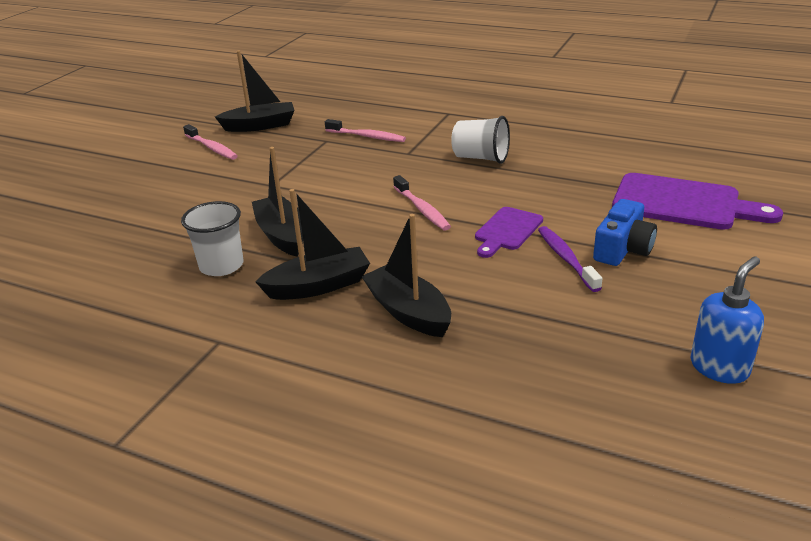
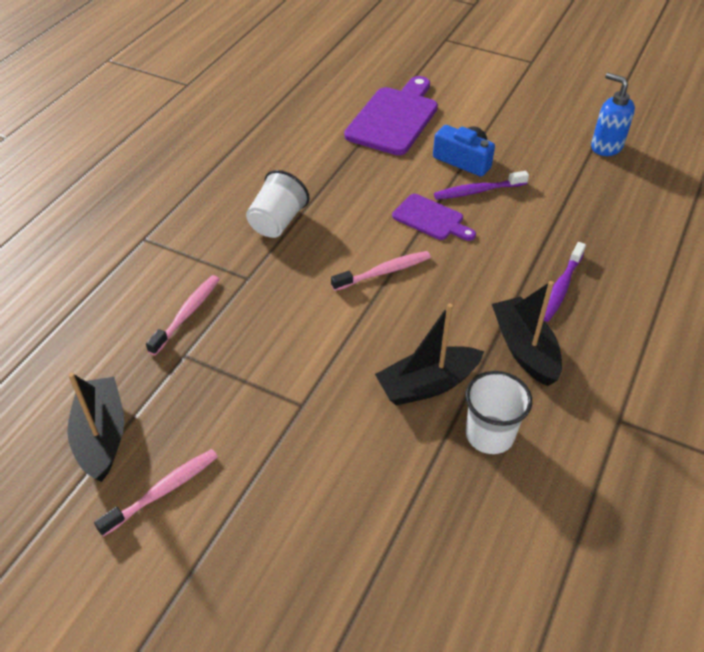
camera: 90 degrees left, 15 degrees up
black boat [361,214,451,337] -> purple toothbrush [544,242,586,322]

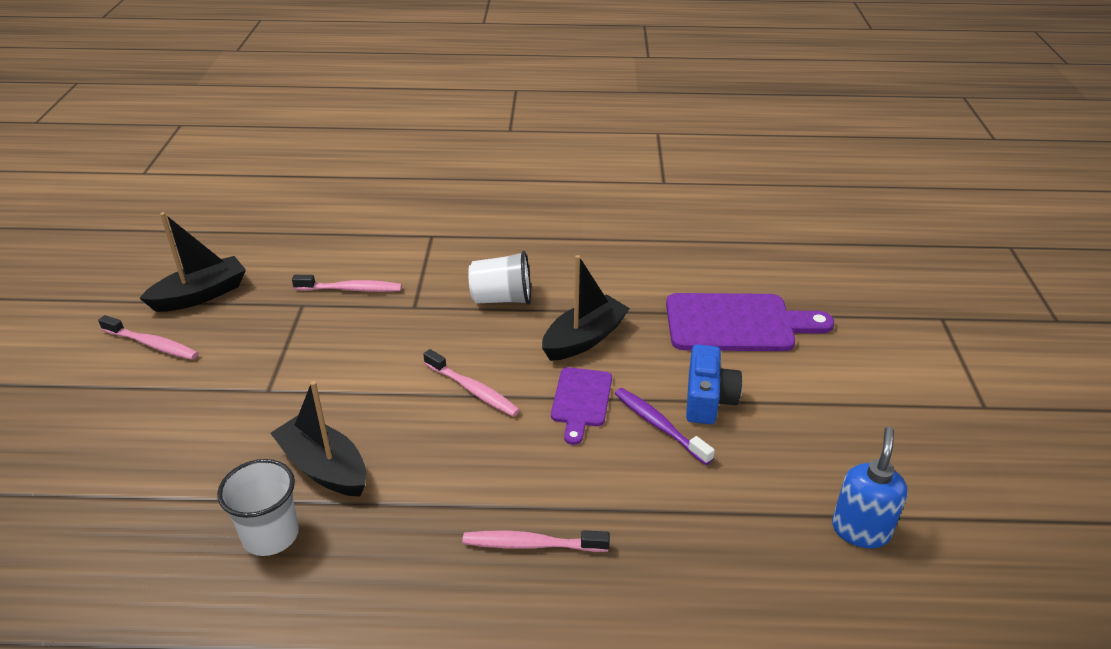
camera: 65 degrees right, 10 degrees down
black boat [492,281,562,386] -> black boat moved to [542,255,630,361]
purple toothbrush [544,242,586,322] -> pink toothbrush [462,530,610,552]

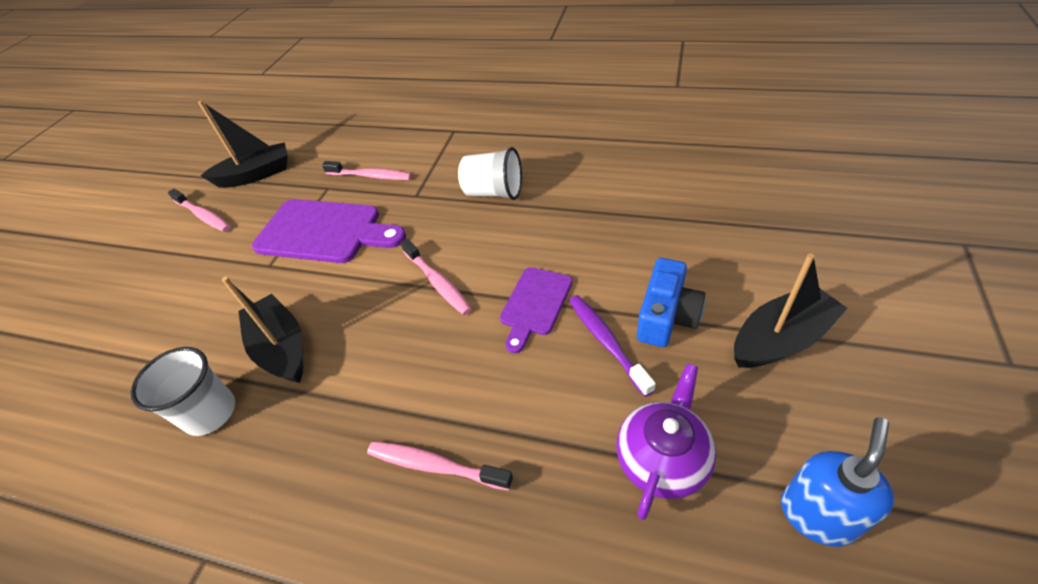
camera: 20 degrees right, 10 degrees up
black boat [542,255,630,361] -> black boat moved to [734,253,848,368]
purple cutting board [666,293,834,351] -> purple cutting board moved to [252,199,406,263]
none -> purple teapot [616,363,716,520]

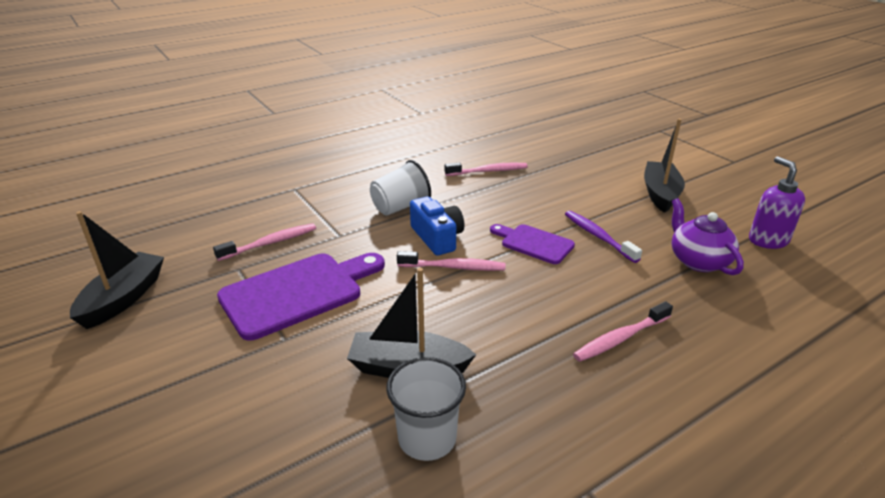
camera: 55 degrees left, 15 degrees down
pink toothbrush [168,189,230,232] -> pink toothbrush moved to [445,163,528,176]
purple cutting board [500,267,572,353] -> purple cutting board turned 150 degrees clockwise [490,224,575,264]
purple toothbrush [569,295,656,397] -> purple toothbrush turned 45 degrees clockwise [565,211,642,263]
blue camera [637,258,705,347] -> blue camera moved to [410,196,464,256]
blue soap dispenser [781,417,894,547] -> purple soap dispenser [749,156,805,249]

